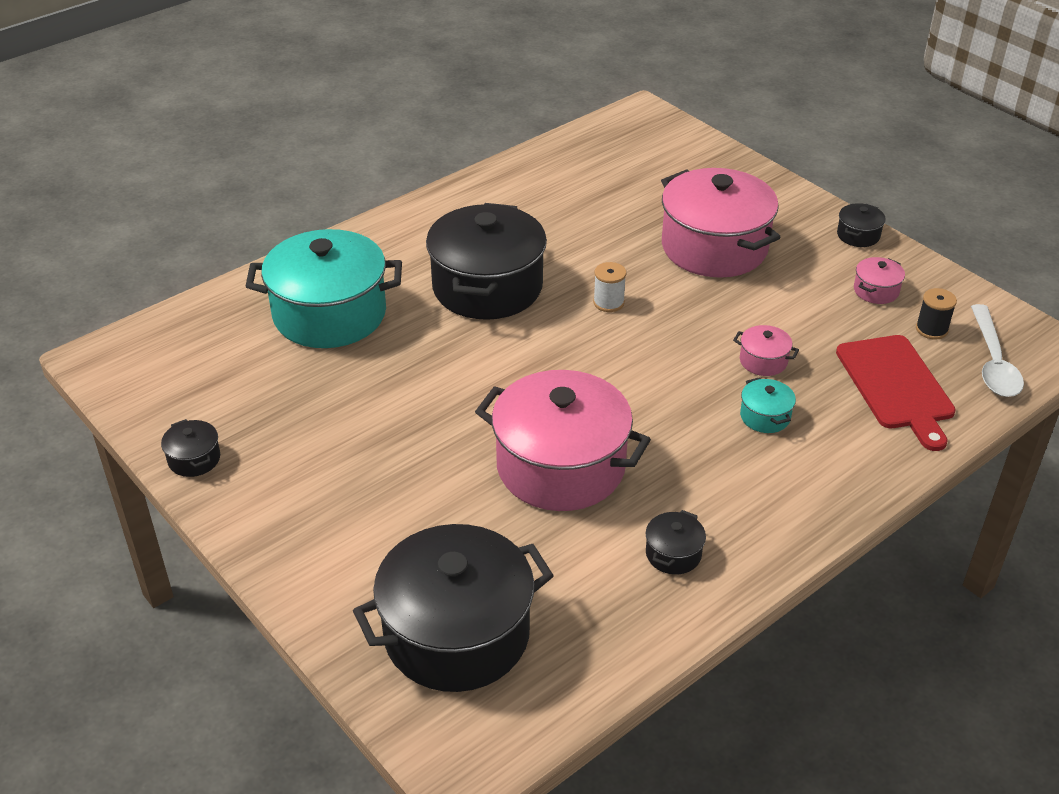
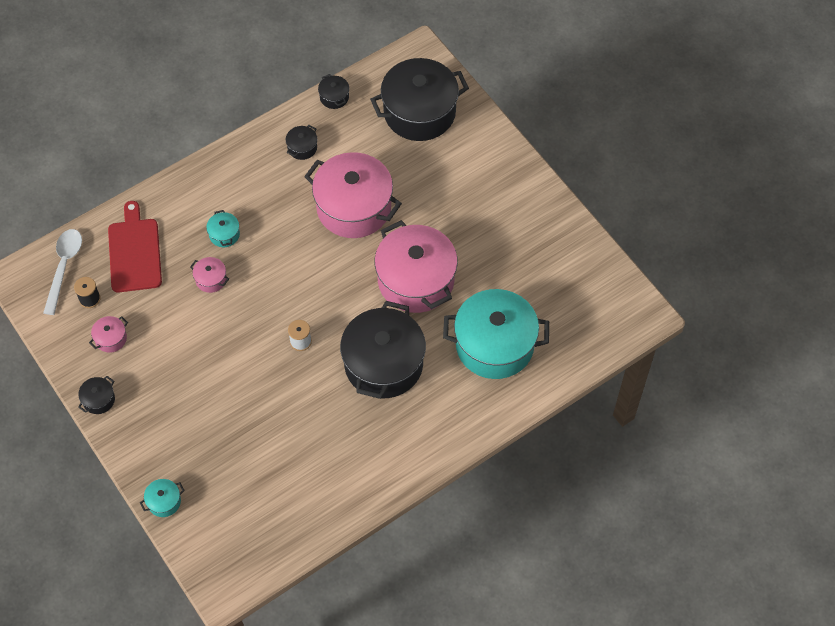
camera: 175 degrees left, 20 degrees up
black pot [161,419,220,477] -> black pot moved to [318,74,349,109]
pink pot [661,168,781,278] -> pink pot moved to [375,220,458,313]
none -> turquoise pot [140,479,185,517]

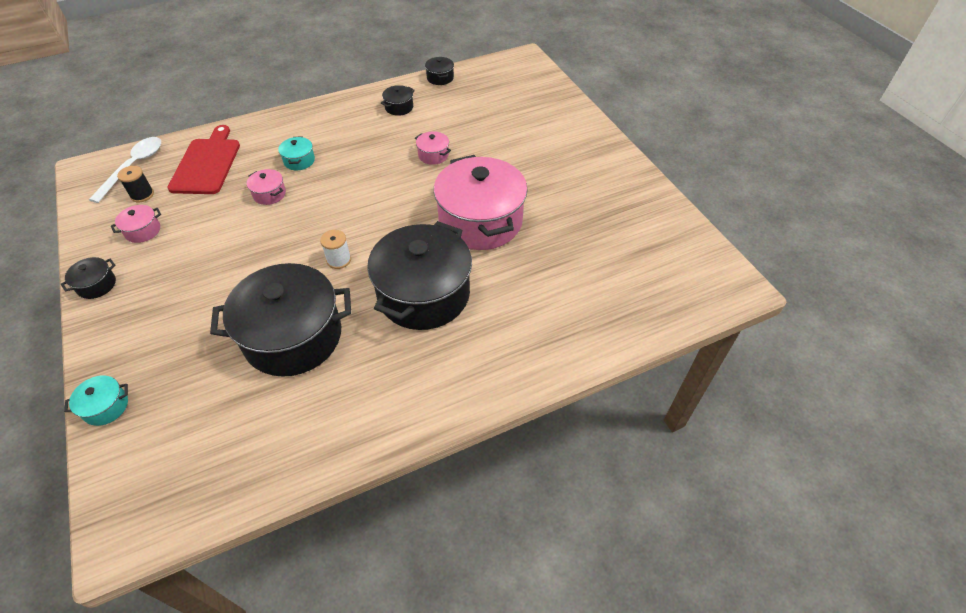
camera: 10 degrees right, 10 degrees down
pink pot [304,152,402,238] -> pink pot [415,131,451,165], size x0.41
black pot [370,58,469,141] -> black pot moved to [210,263,351,377]
turquoise pot [443,289,549,379] -> none

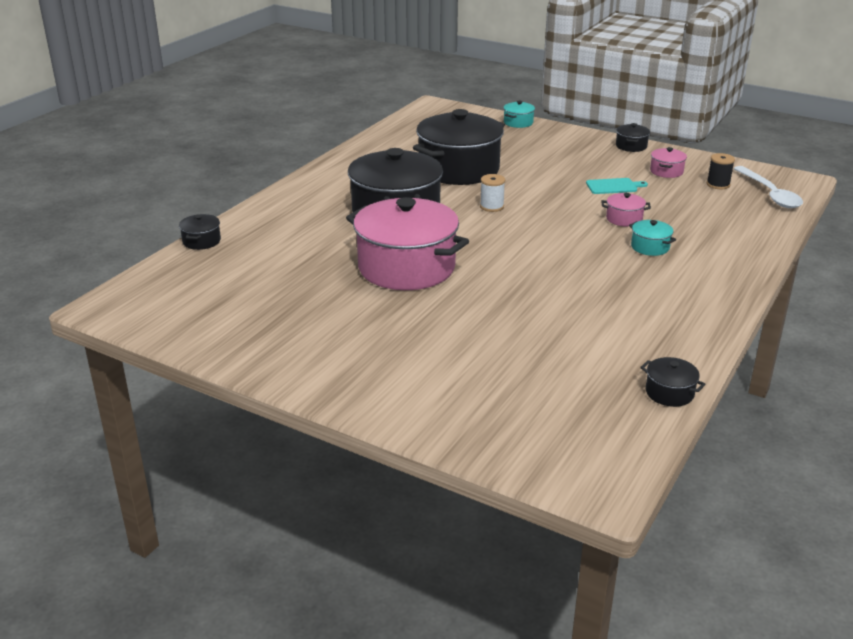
camera: 145 degrees right, 20 degrees down
red cutting board [167,125,240,194] -> none
black pot [381,85,415,116] -> black pot moved to [179,214,221,250]
pink pot [415,131,451,165] -> none
none -> turquoise cutting board [586,178,648,194]

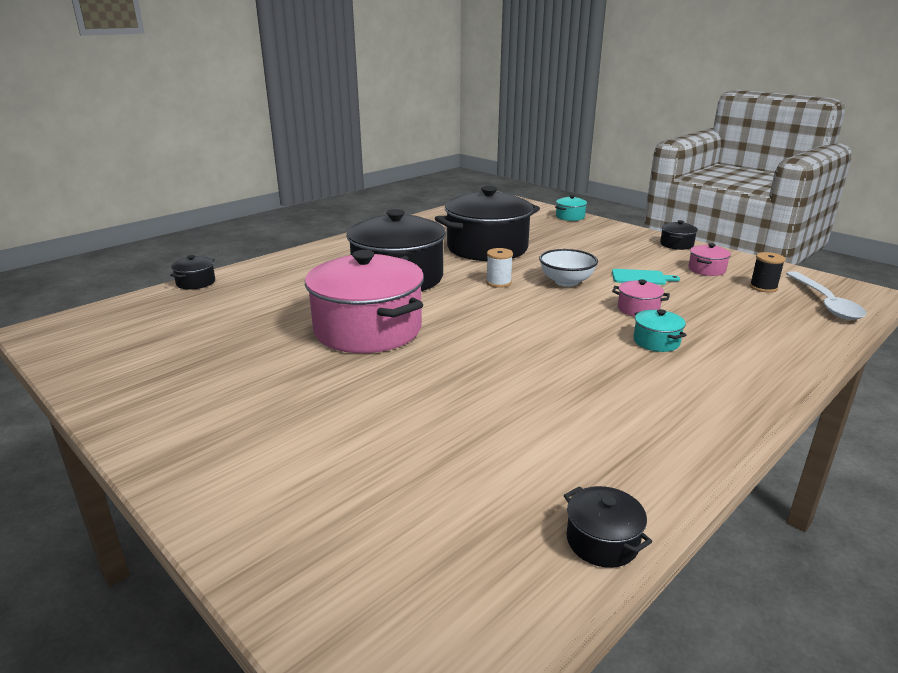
camera: 15 degrees right, 5 degrees down
none -> white bowl [539,249,598,287]

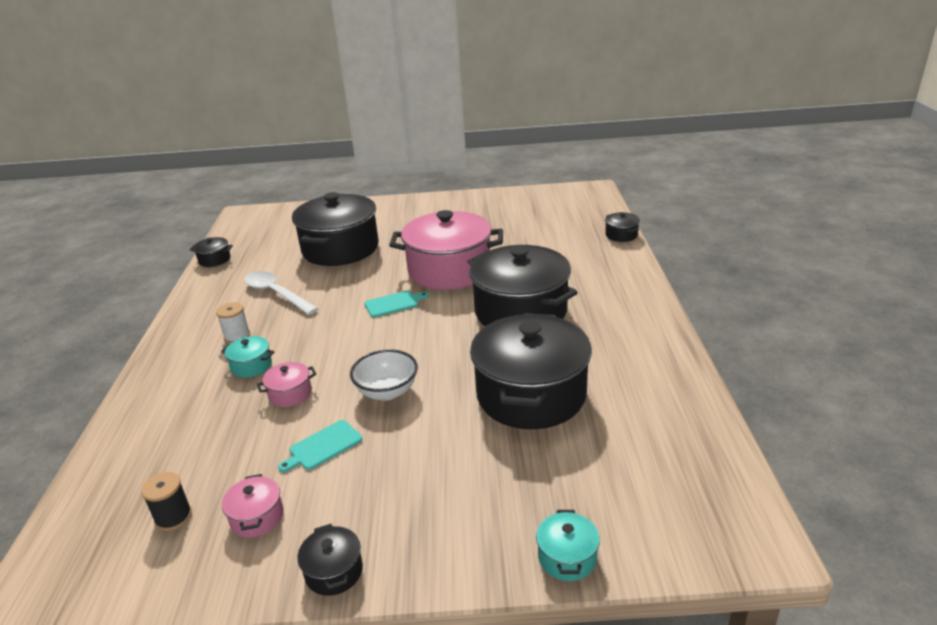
camera: 135 degrees right, 5 degrees up
white spool [486,248,513,288] -> white spool moved to [216,302,250,344]
white spoon [786,271,866,320] -> white spoon moved to [244,271,319,315]
none -> black pot [292,192,379,266]
none -> turquoise cutting board [365,291,429,317]

